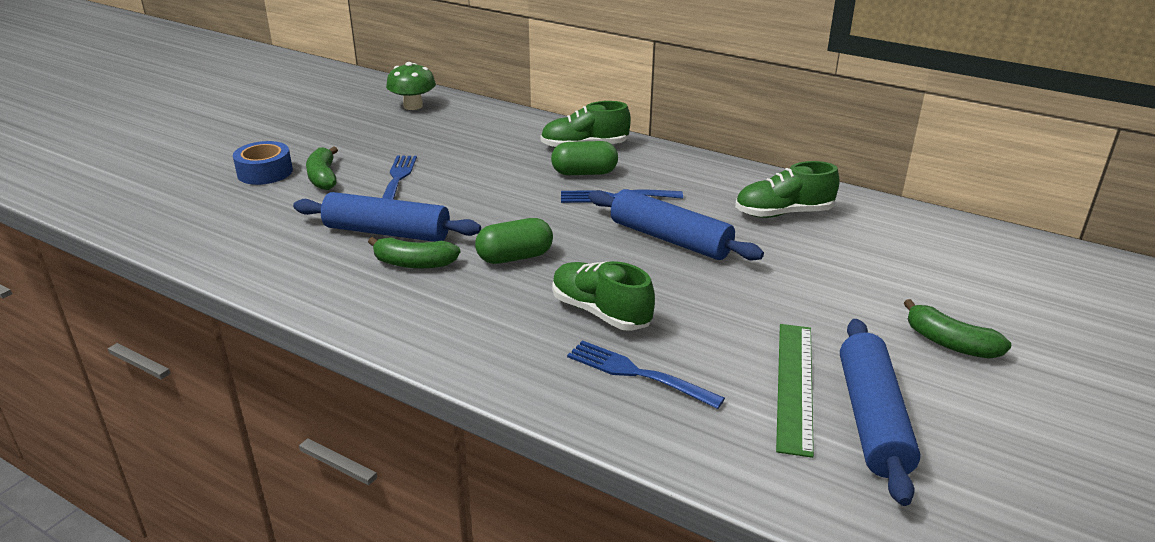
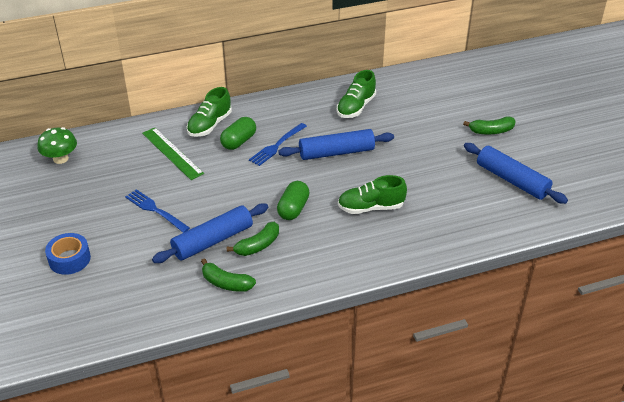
camera: 50 degrees left, 10 degrees up
green banana [306,146,338,190] -> green banana moved to [201,258,256,292]
blue fork [567,340,725,409] -> none
green ruler [776,324,814,458] -> green ruler moved to [142,128,204,180]

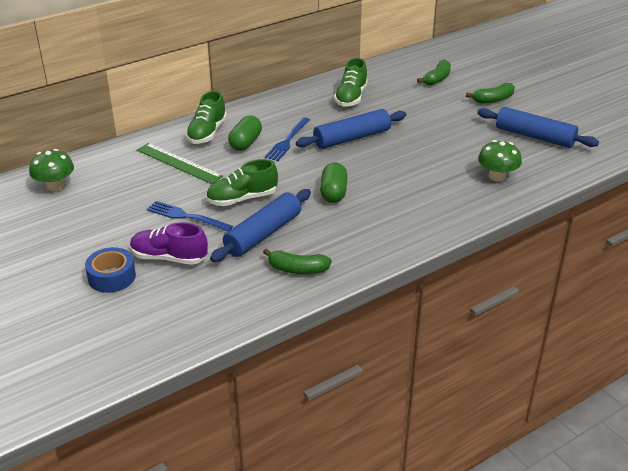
camera: 15 degrees left, 5 degrees down
green banana [227,222,279,256] -> green banana moved to [417,60,451,86]
green shoe [338,175,407,214] -> green shoe moved to [206,159,278,206]
none -> purple shoe [130,222,208,265]
none -> green mushroom [478,140,522,181]

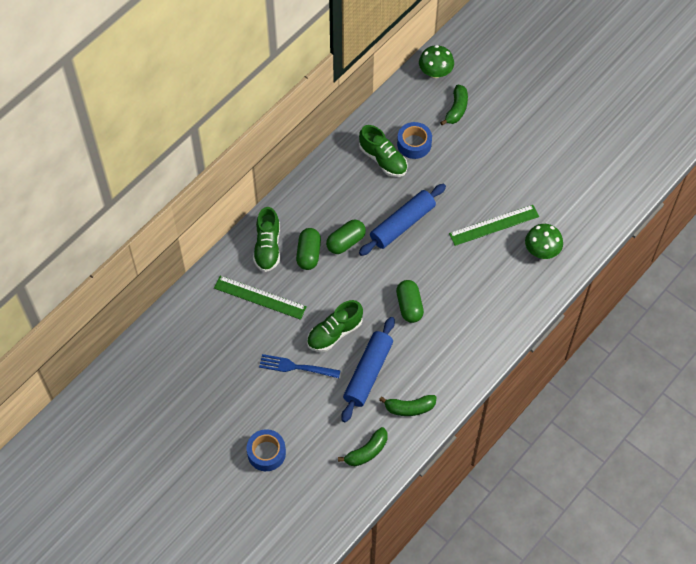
camera: 15 degrees left, 25 degrees up
green mushroom [29,149,74,191] -> green mushroom moved to [419,45,454,78]
purple shoe [130,222,208,265] -> none
blue fork [265,118,310,161] -> green capsule [326,219,366,254]
green shoe [334,58,368,107] -> green shoe turned 45 degrees counterclockwise [359,125,408,177]
green banana [466,83,515,103] -> green banana moved to [338,427,387,466]
blue rolling pin [477,107,599,148] -> none
none -> blue tape [397,122,432,159]
none -> green ruler [449,205,539,246]

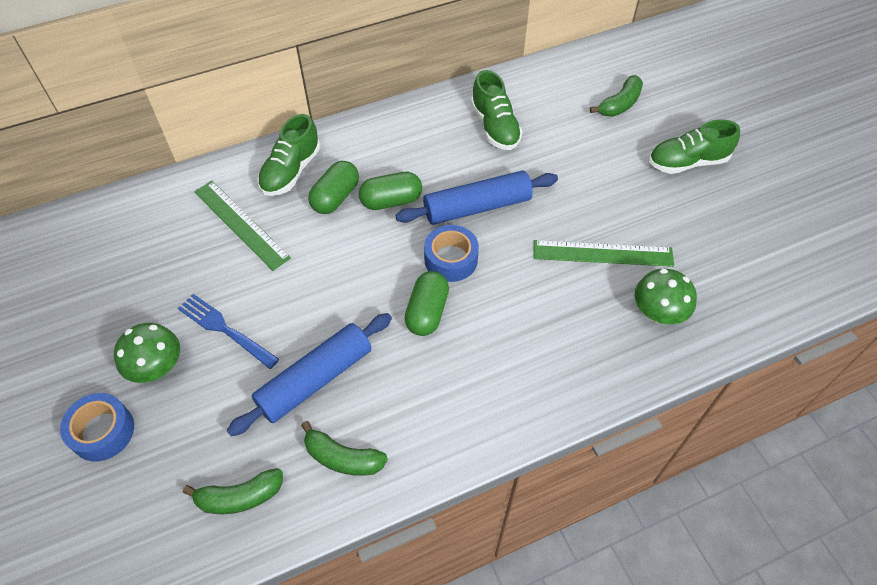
camera: 25 degrees right, 5 degrees down
green shoe [307,300,363,352] -> green shoe moved to [649,119,740,174]
blue tape [397,122,432,159] -> blue tape moved to [424,225,479,282]
green mushroom [419,45,454,78] -> green mushroom moved to [114,323,180,383]

